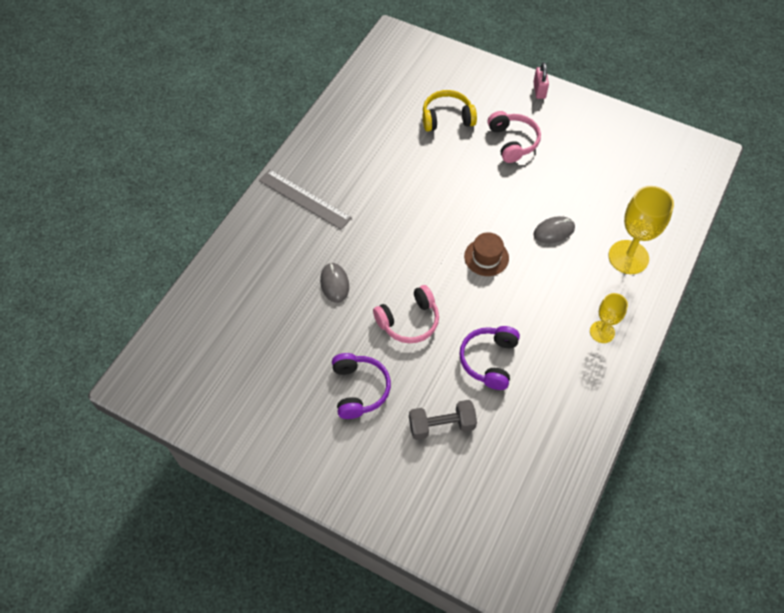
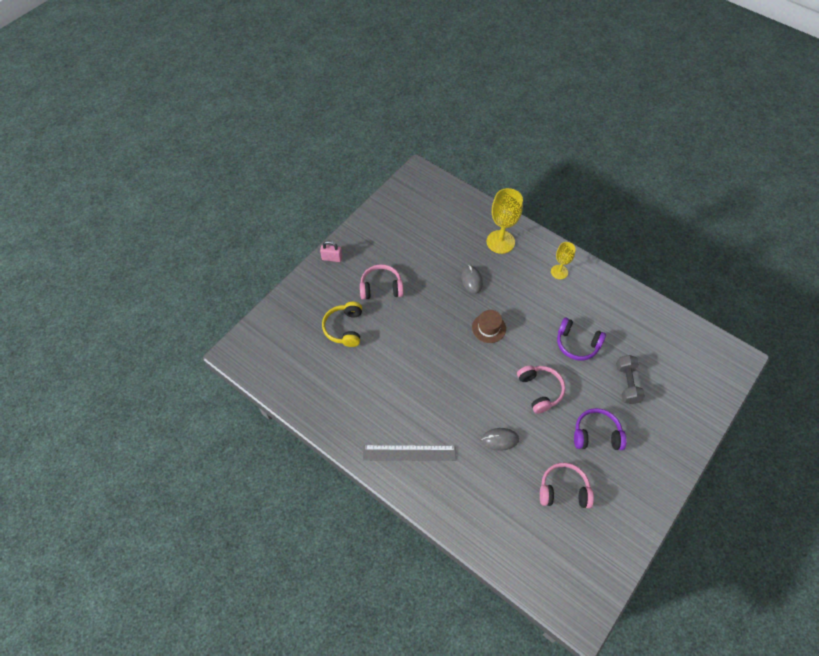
camera: 80 degrees left, 0 degrees up
grey ruler [259,169,352,230] -> grey ruler turned 45 degrees clockwise [363,445,456,461]
none -> pink headphones [540,463,594,508]

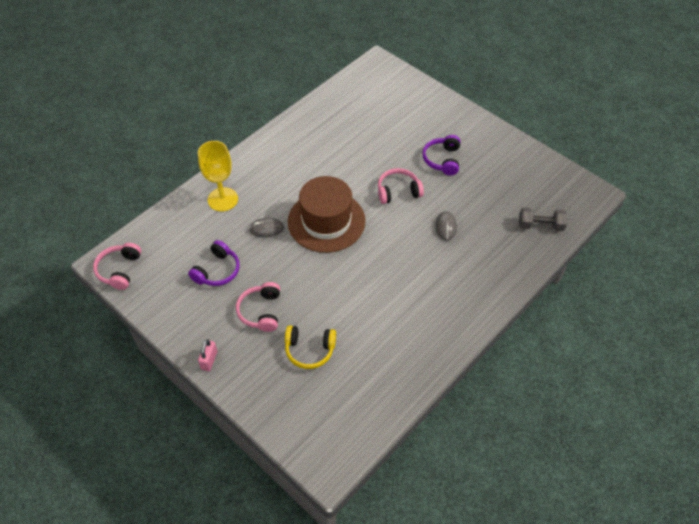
camera: 85 degrees left, 5 degrees down
grey ruler [363,445,456,461] -> none
brown hat [472,310,506,343] -> brown hat [288,176,365,253], size x2.24
pink headphones [540,463,594,508] -> pink headphones moved to [93,243,141,290]
yellow goblet [551,242,576,279] -> none
purple headphones [557,318,606,361] -> purple headphones moved to [188,240,240,286]
grey dumbbell [616,355,645,404] -> grey dumbbell moved to [519,207,568,231]

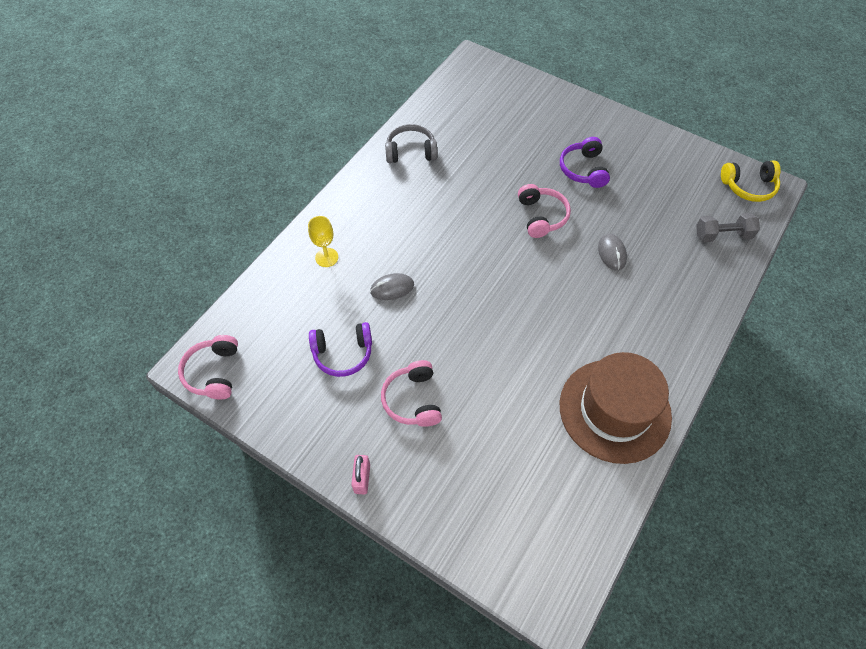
camera: 10 degrees left, 5 degrees up
purple headphones [188,240,240,286] -> purple headphones turned 60 degrees clockwise [309,322,372,377]
yellow goblet [198,141,238,212] -> yellow goblet [308,216,338,267], size x0.59
yellow headphones [285,325,336,369] -> yellow headphones moved to [721,160,780,202]
brown hat [288,176,365,253] -> brown hat moved to [560,352,672,464]
pink headphones [378,168,424,204] -> pink headphones turned 105 degrees clockwise [518,184,571,238]
none -> grey headphones [385,124,437,163]

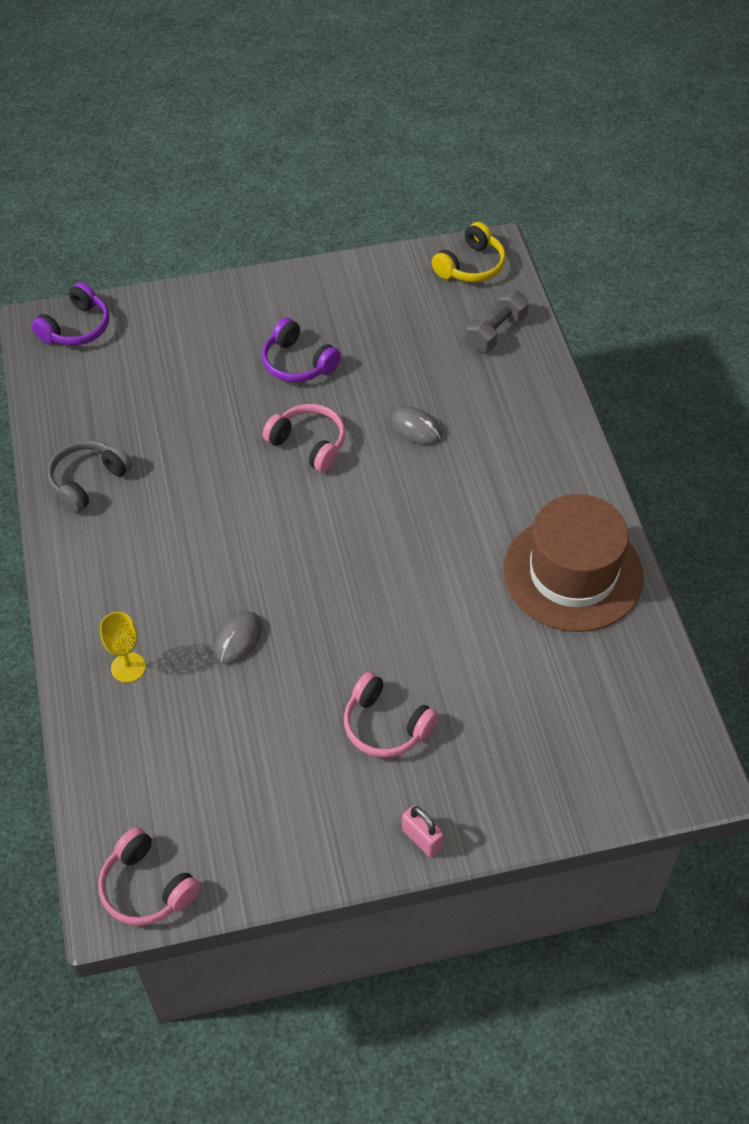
camera: 45 degrees left, 5 degrees down
purple headphones [309,322,372,377] -> purple headphones moved to [31,282,109,346]

